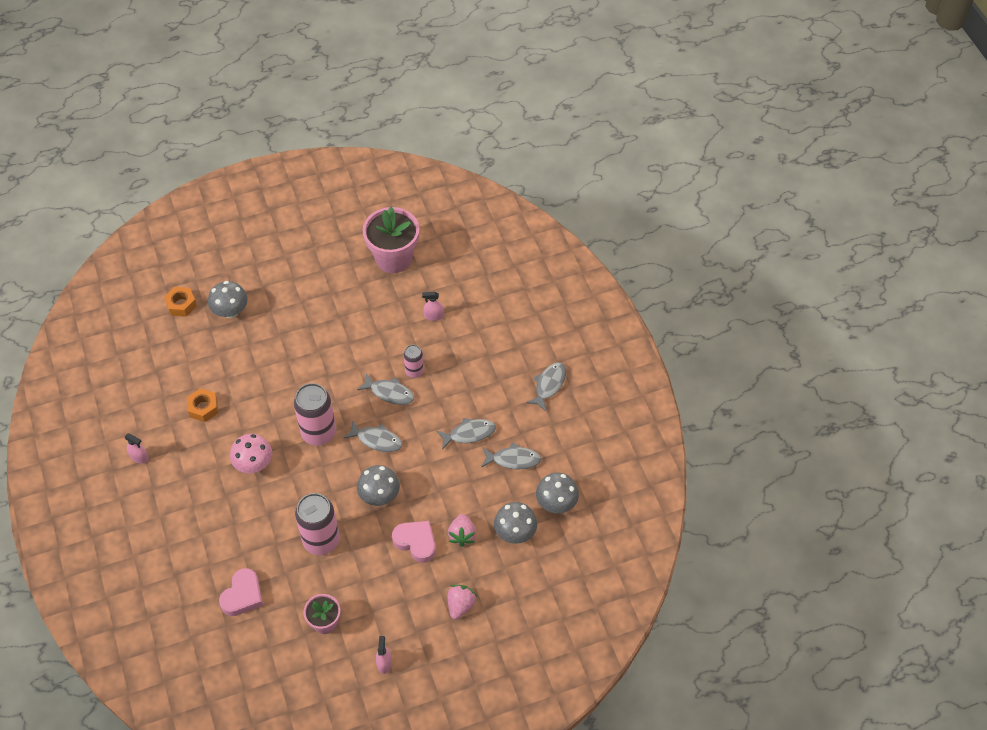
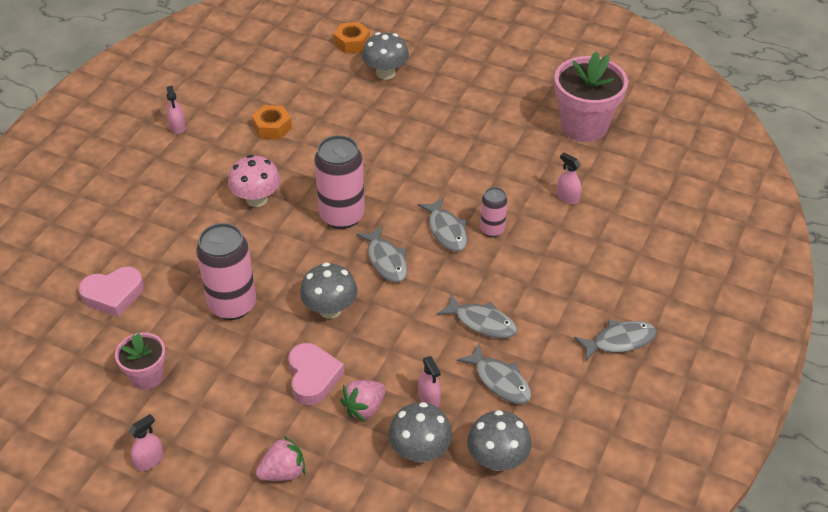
camera: 45 degrees right, 10 degrees down
none -> pink spray bottle [418,356,441,407]

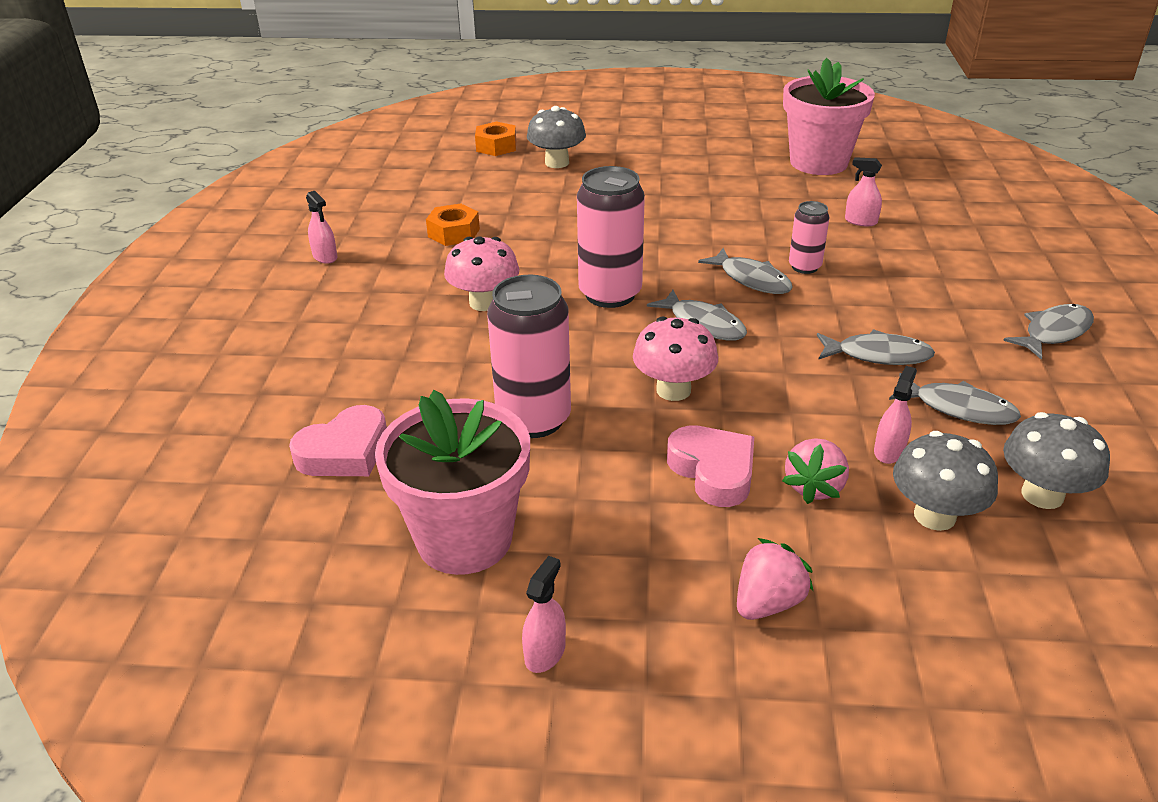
camera: 20 degrees left, 10 degrees down
pink flower pot [115,332,166,390] -> pink flower pot [375,390,530,575], size x1.79
grey mushroom [300,262,358,319] -> pink mushroom [633,316,718,401]
pink spray bottle [418,356,441,407] -> pink spray bottle turned 105 degrees counterclockwise [874,366,917,464]

